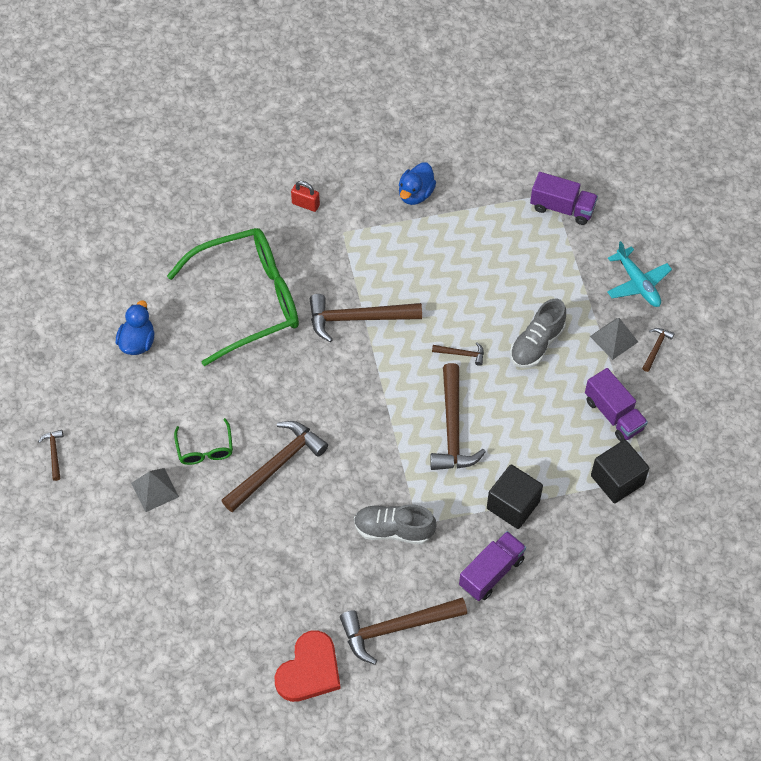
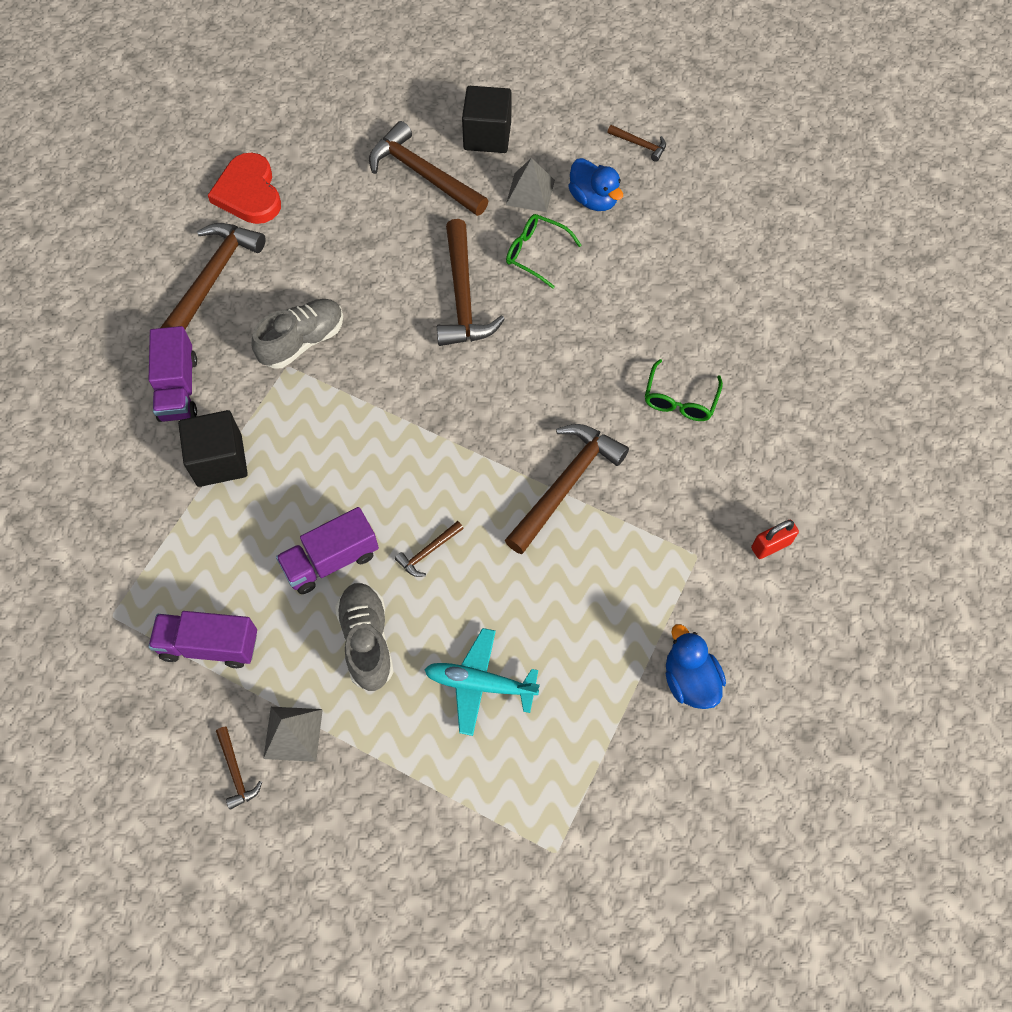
camera: 130 degrees right, 5 degrees up
blue duck [116,300,154,355] -> blue duck moved to [568,158,623,211]
green glasses [167,228,299,366] -> green glasses [645,359,723,421], size x0.42
brown hammer [430,363,486,470] -> brown hammer moved to [369,121,488,216]
purple truck [530,172,598,225] -> purple truck moved to [276,507,379,594]
black cube [591,440,649,503] -> black cube moved to [462,86,512,153]
turquoise plane [607,241,672,307] -> turquoise plane moved to [424,628,540,736]

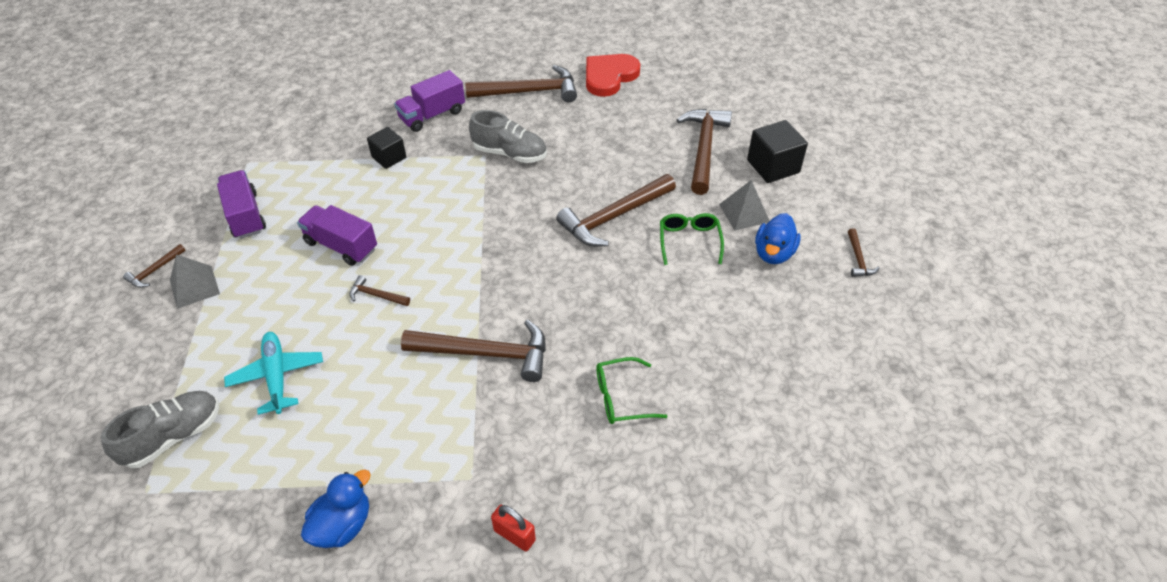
camera: 60 degrees right, 15 degrees down
black cube [178,410,248,487] -> black cube [367,127,406,169], size x0.66
grey shoe [335,583,393,691] -> grey shoe moved to [101,391,219,468]

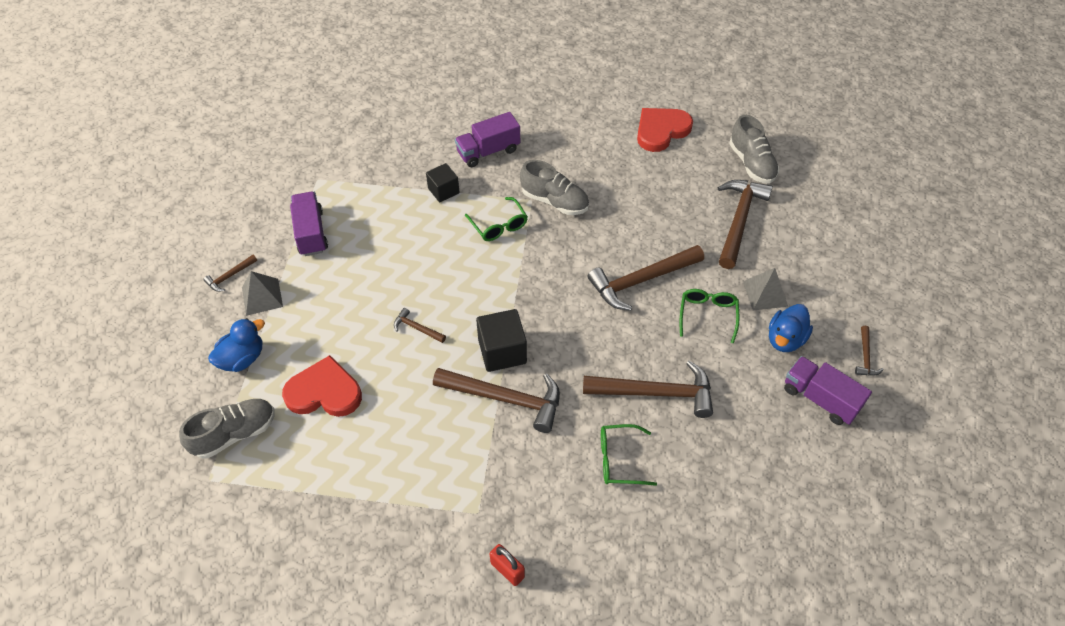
camera: 10 degrees right, 5 degrees up
turquoise plane [224,332,323,415] -> red heart [282,355,362,417]
purple truck [297,205,377,266] -> purple truck moved to [784,356,872,425]
blue duck [301,469,371,548] -> blue duck moved to [208,318,265,372]
brown hammer [465,65,577,103] -> brown hammer moved to [583,361,713,418]
black cube [747,120,808,183] -> black cube moved to [476,309,527,372]
none -> green glasses [465,197,528,241]
none -> grey shoe [729,115,780,184]

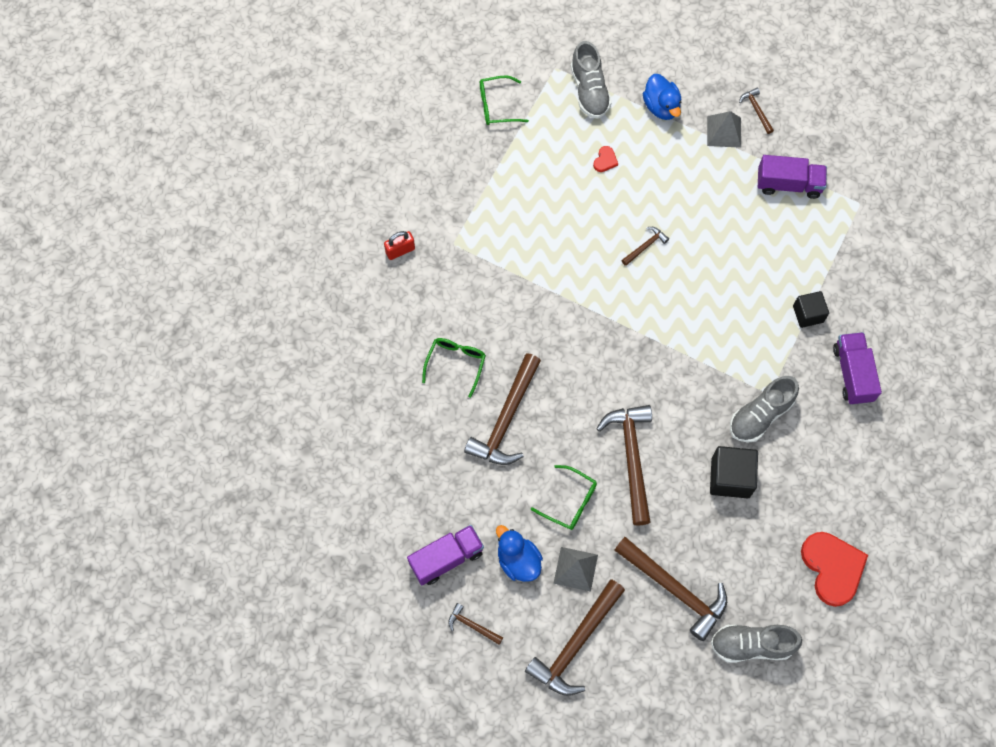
camera: 110 degrees right, 15 degrees up
red heart [282,355,362,417] -> red heart [593,146,618,172], size x0.42
brown hammer [433,368,560,433] -> brown hammer moved to [525,579,625,696]
green glasses [465,197,528,241] -> green glasses moved to [480,75,529,125]
black cube [476,309,527,372] -> black cube moved to [710,446,758,498]

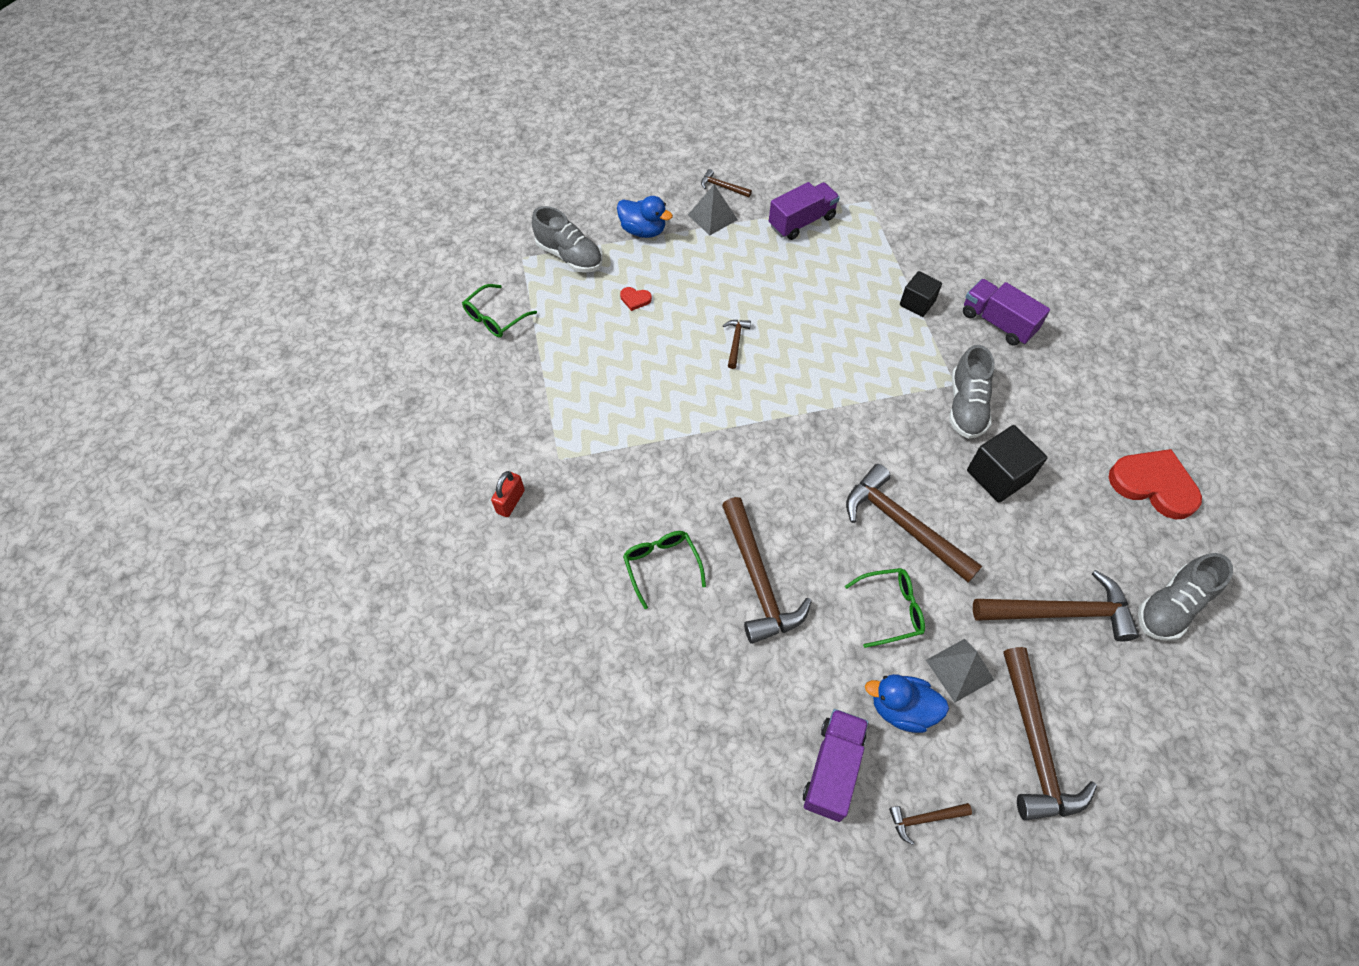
camera: 40 degrees left, 10 degrees down
red heart [593,146,618,172] -> red heart turned 120 degrees clockwise [620,287,652,311]

